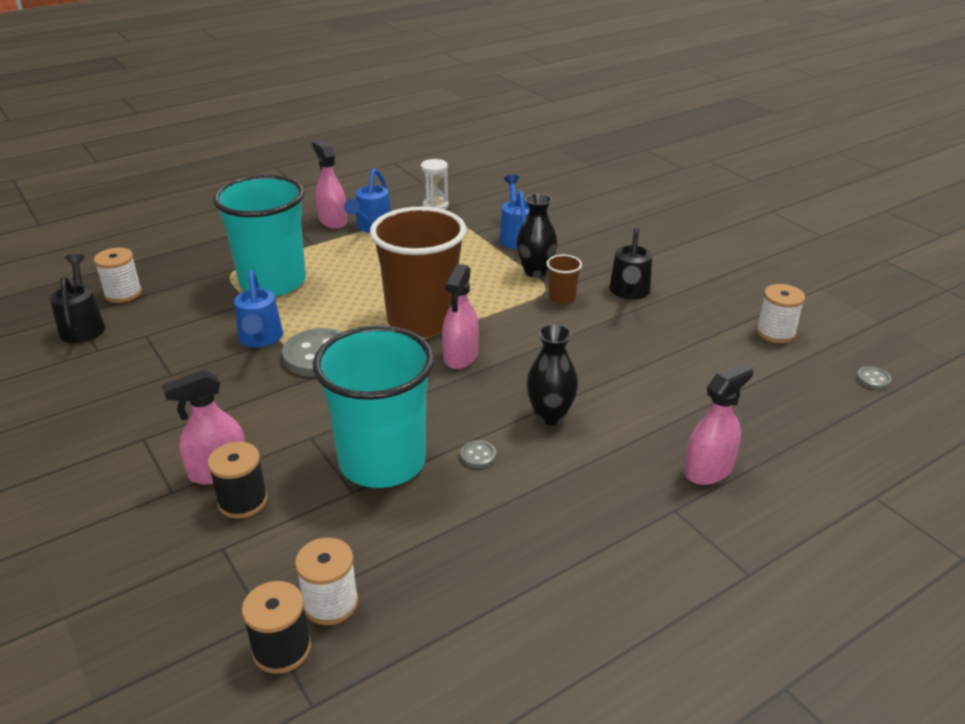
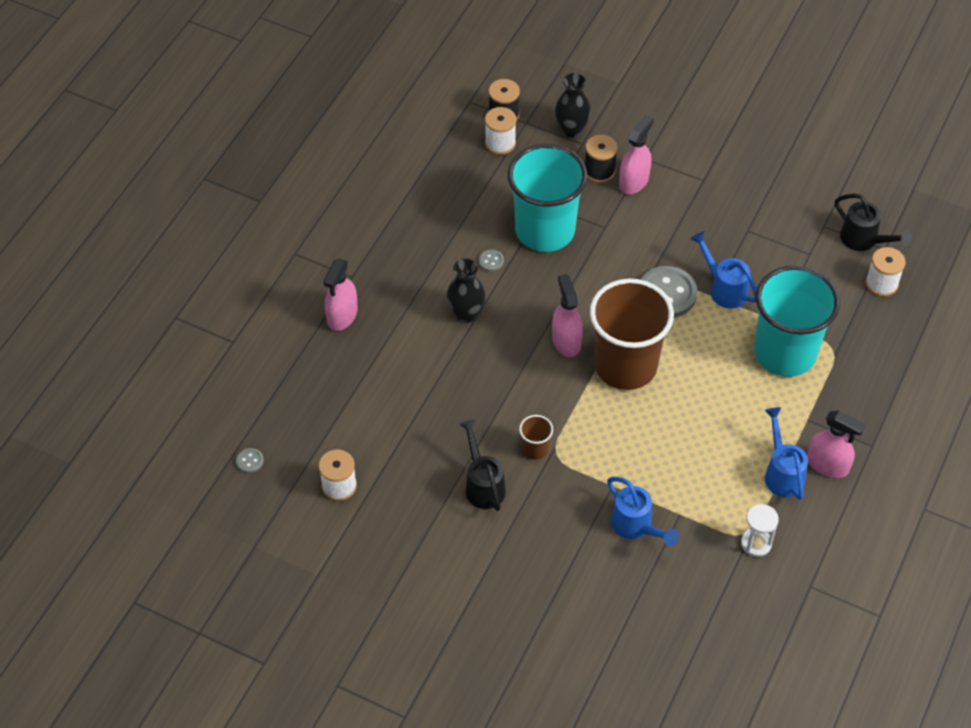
camera: 150 degrees right, 20 degrees up
black vase [516,193,557,277] -> black vase moved to [555,73,591,138]

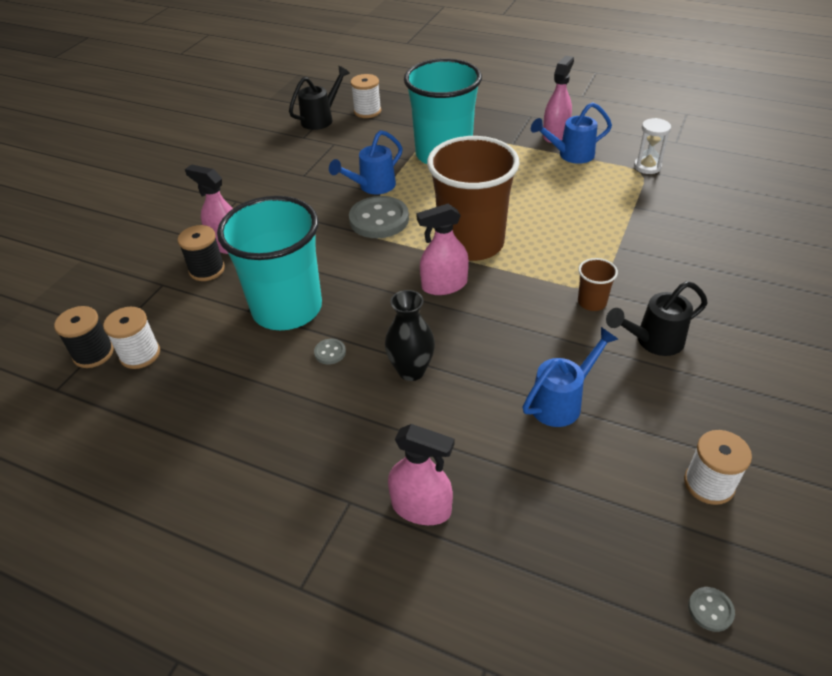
camera: 90 degrees left, 10 degrees down
black vase [555,73,591,138] -> none
blue watering can [607,477,679,546] -> blue watering can moved to [523,327,618,427]

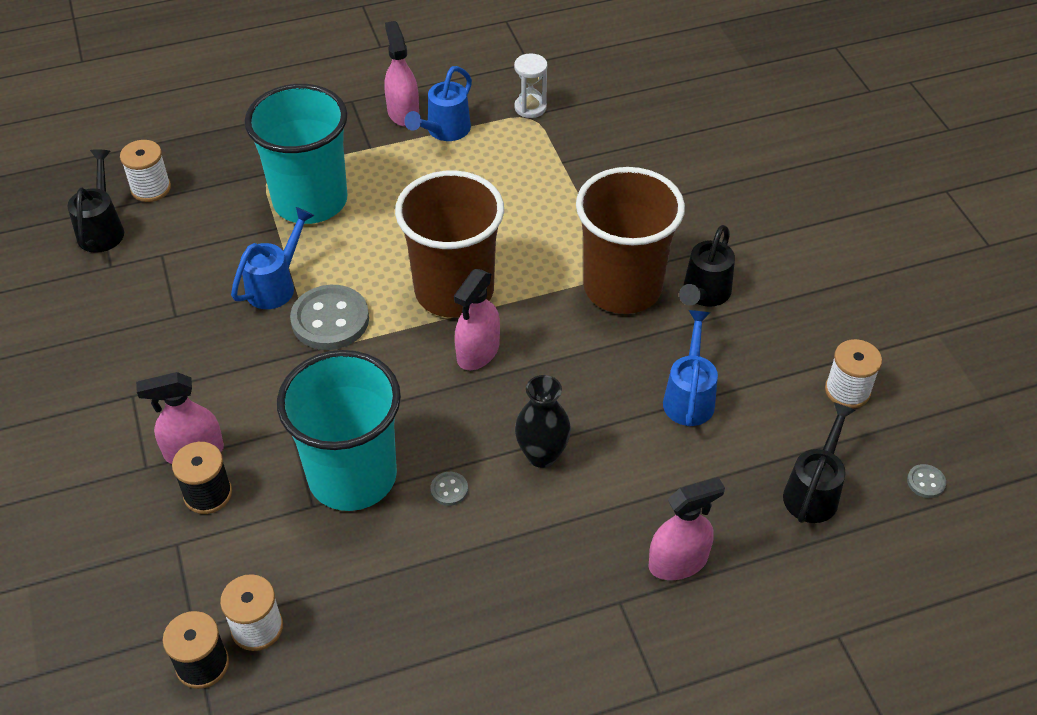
camera: 45 degrees left, 5 degrees up
blue watering can [329,130,403,194] -> blue watering can turned 150 degrees counterclockwise [231,207,315,309]
brown cup [578,258,618,311] -> brown cup [576,167,685,314], size x2.49
none -> black watering can [783,402,856,523]

